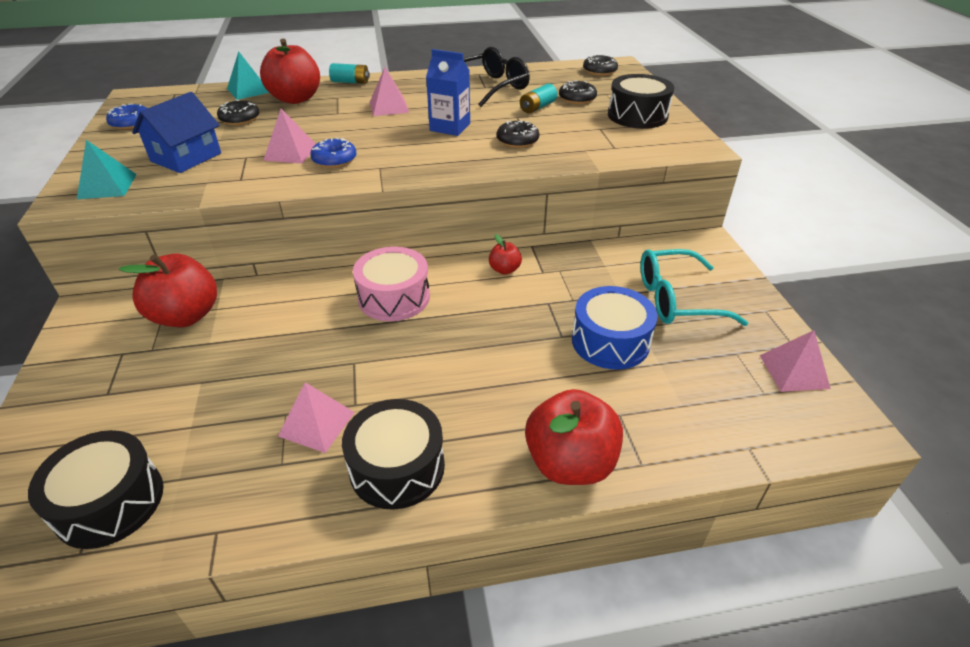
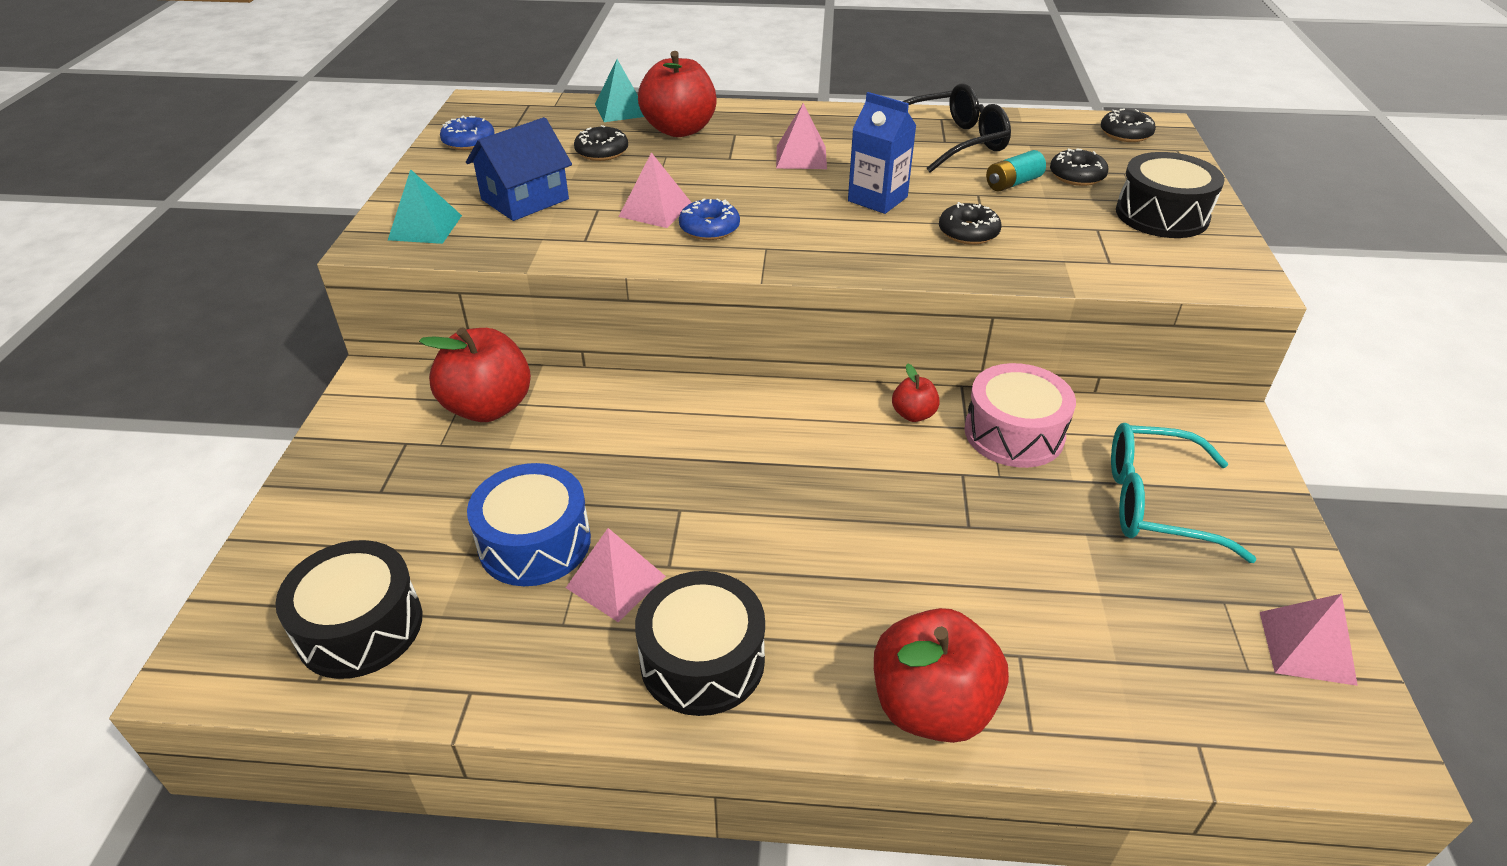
camera: 15 degrees right, 0 degrees up
turquoise battery [329,63,370,84] -> none
pink drum [353,247,430,321] -> pink drum moved to [965,363,1076,468]
blue drum [572,286,658,370] -> blue drum moved to [467,463,591,586]

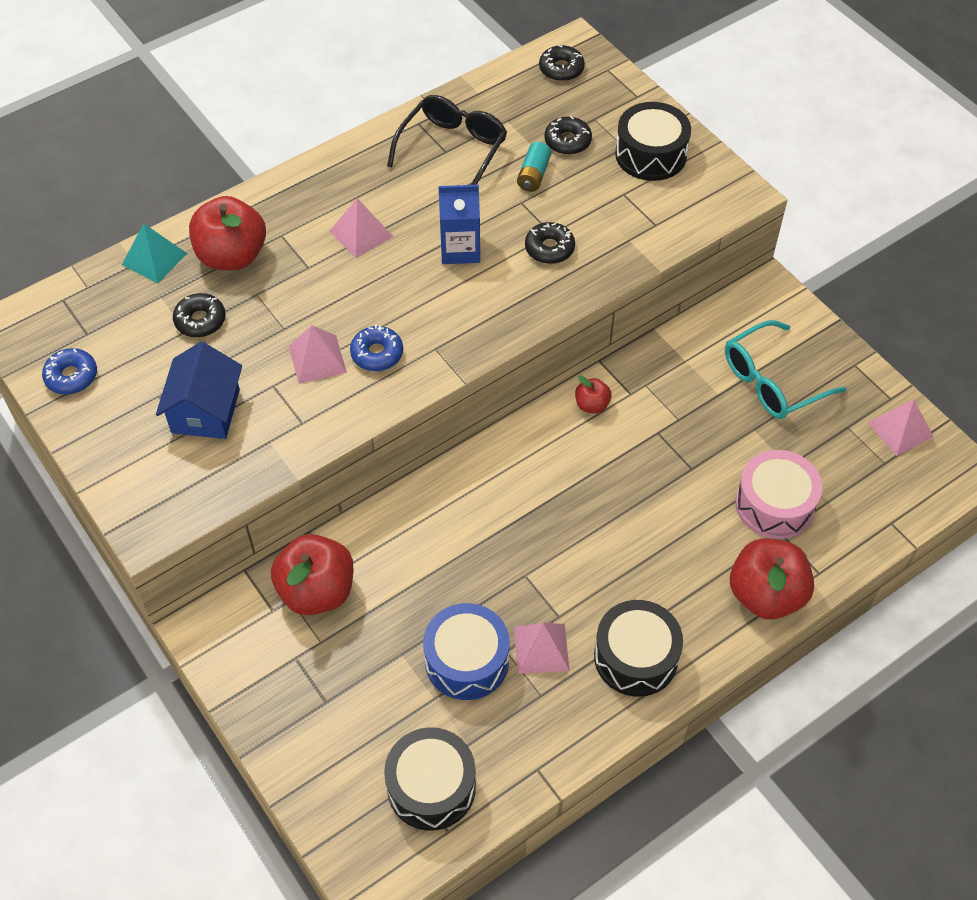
camera: 40 degrees left, 15 degrees up
turquoise pyramid [388,169,462,244] -> none
pink drum [965,363,1076,468] -> pink drum moved to [735,450,822,539]

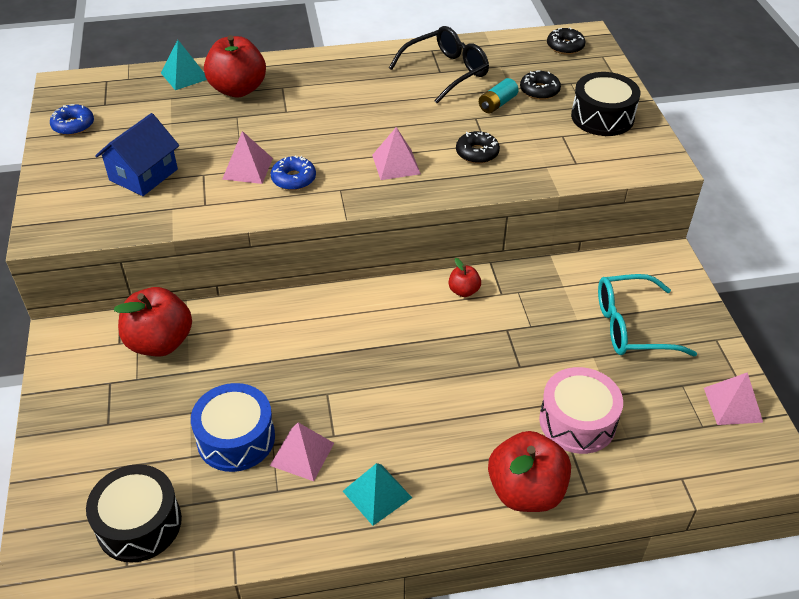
camera: 25 degrees right, 10 degrees down
black donut [173,293,226,337] -> none
pink pyramid [330,198,393,258] -> pink pyramid moved to [372,127,421,180]
blue carton [438,185,480,264] -> none
black drum [594,600,683,696] -> turquoise pyramid [343,463,412,526]

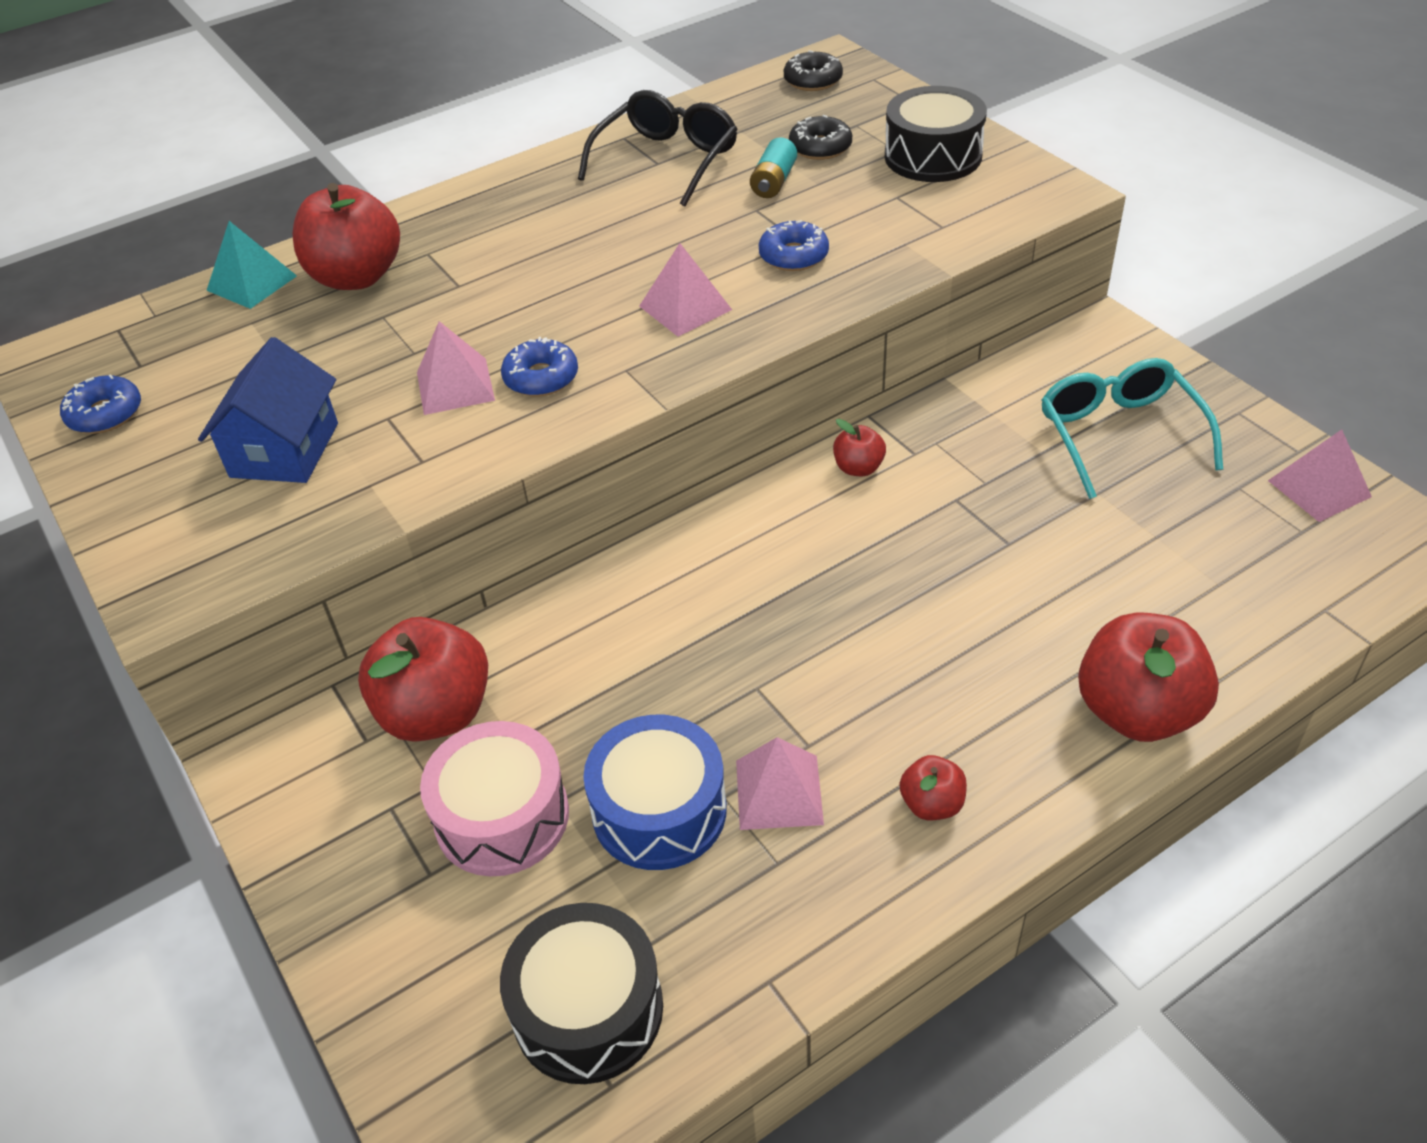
camera: 20 degrees left, 0 degrees up
turquoise pyramid [343,463,412,526] -> red apple [900,755,967,820]
black donut [456,131,500,164] -> blue donut [759,220,829,271]
pink drum [539,367,623,454] -> pink drum moved to [420,721,569,876]
turquoise glasses [598,274,697,356] -> turquoise glasses turned 105 degrees clockwise [1042,358,1223,499]

